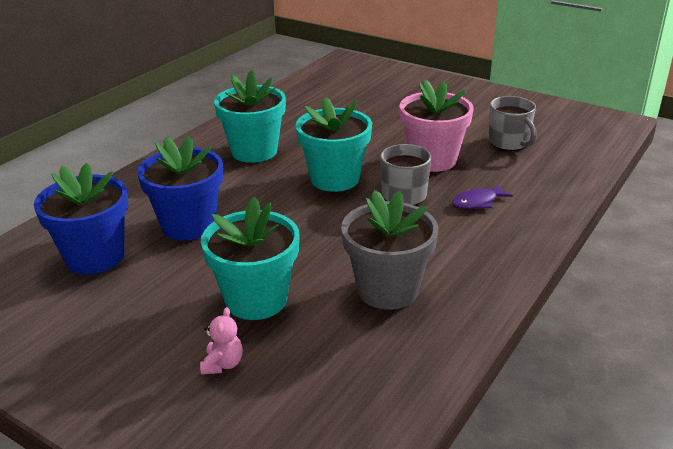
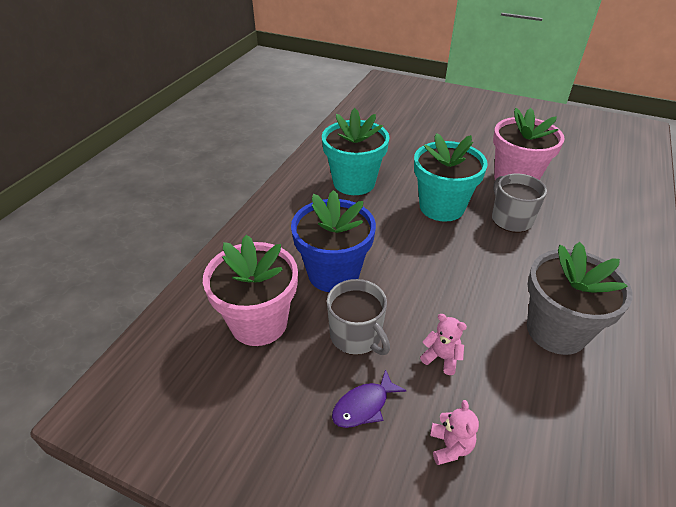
camera: 10 degrees left, 10 degrees up
blue flower pot [34,163,128,274] -> pink flower pot [203,235,298,346]
turquoise flower pot [201,197,300,320] -> pink teddy bear [420,314,467,375]
purple fish [452,185,513,209] -> purple fish moved to [332,369,407,428]
grey mug [488,96,537,151] -> grey mug moved to [327,279,390,355]

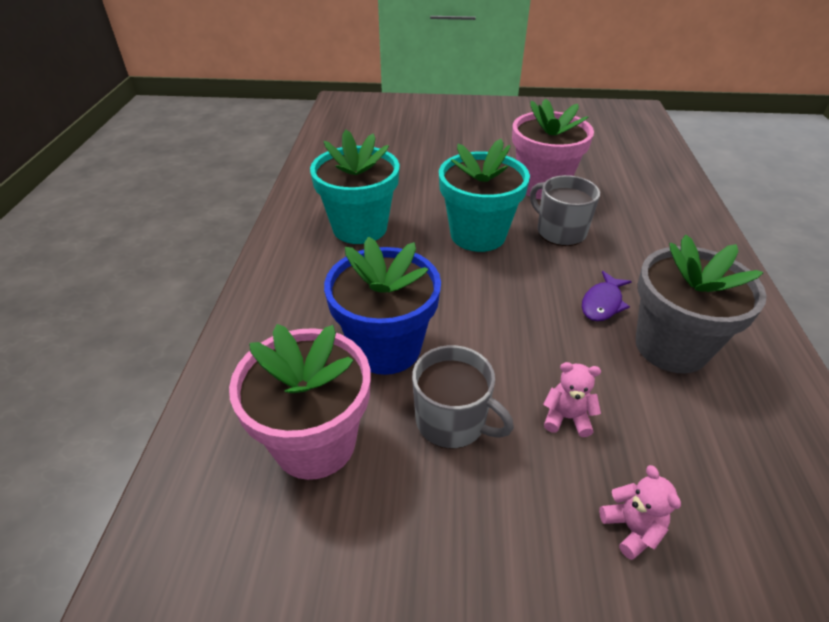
camera: 20 degrees left, 0 degrees up
purple fish [332,369,407,428] -> purple fish moved to [582,271,632,321]

